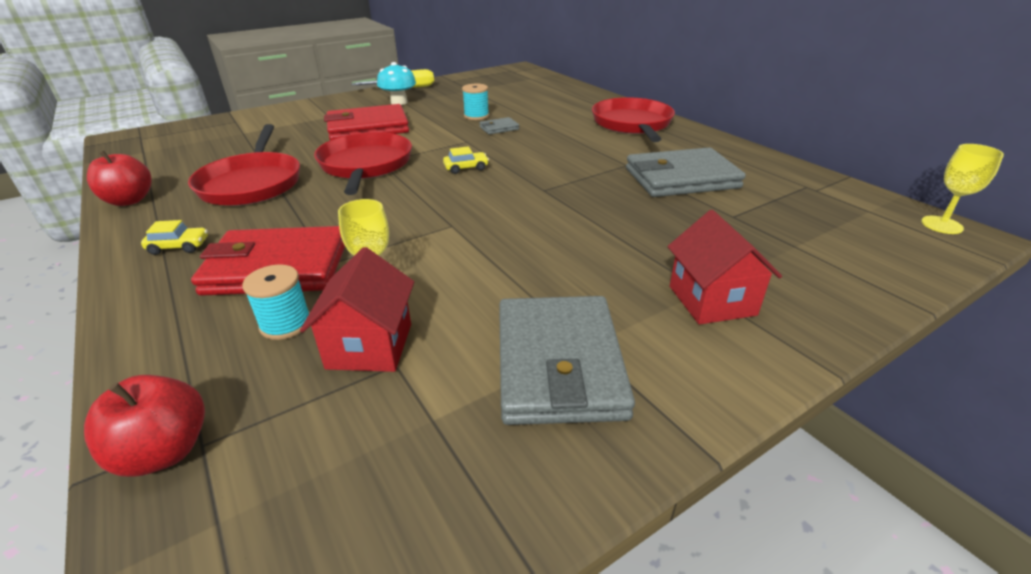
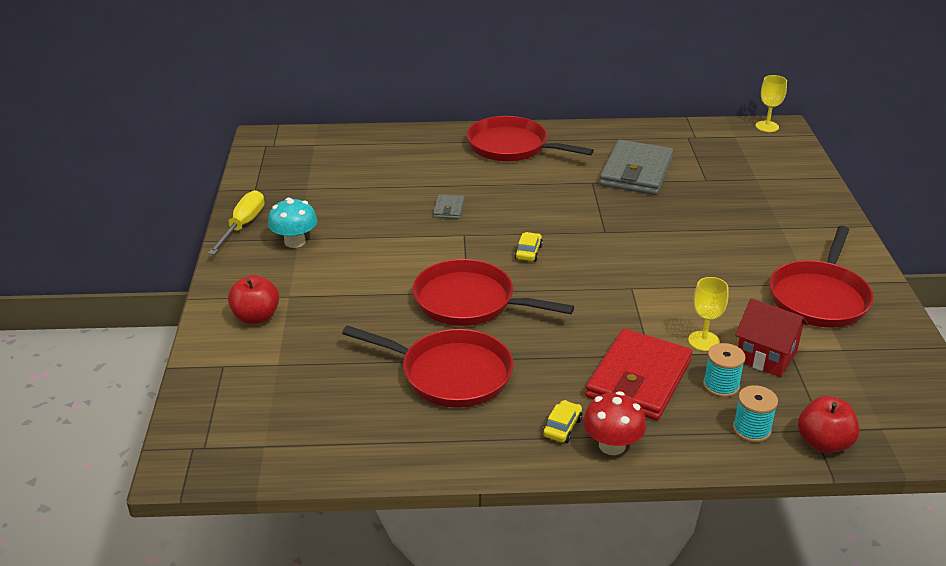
camera: 60 degrees left, 0 degrees up
red apple [87,151,152,206] -> red apple moved to [228,275,279,324]
red wallet [324,104,409,140] -> none
turquoise spool [462,84,489,120] -> turquoise spool moved to [733,385,778,443]
grey wallet [499,296,635,425] -> red pan [769,226,874,327]
red house [668,210,782,325] -> none
none -> red mushroom [583,391,646,455]

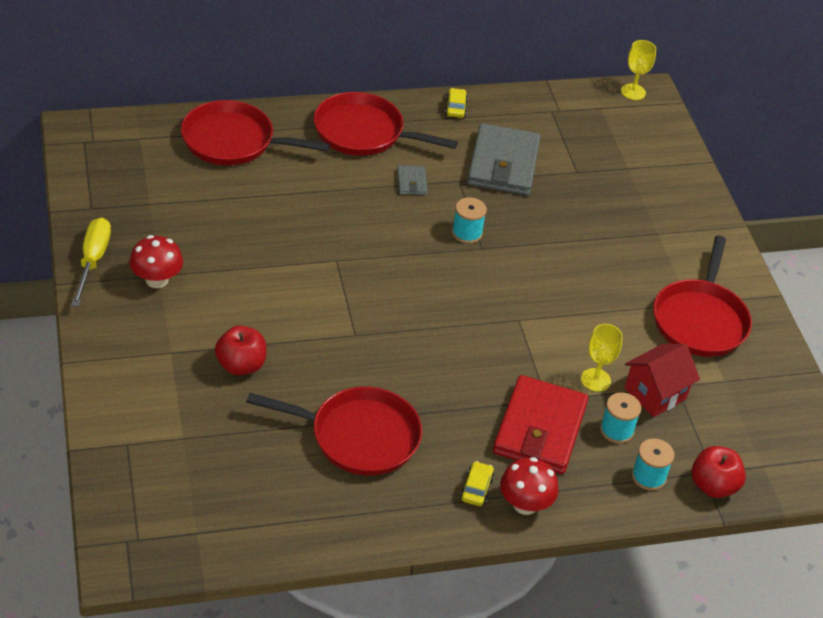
camera: 15 degrees left, 10 degrees up
red apple [228,275,279,324] -> red apple moved to [215,325,266,376]
turquoise mushroom [268,198,317,248] -> red mushroom [129,235,183,288]
red pan [413,259,574,326] -> red pan moved to [181,100,330,165]
grey wallet [433,194,464,219] -> grey wallet moved to [397,165,428,195]
yellow car [515,232,543,262] -> yellow car moved to [445,88,468,118]
red house [735,298,808,377] -> red house turned 60 degrees counterclockwise [625,344,700,417]
none -> turquoise spool [452,197,487,244]

